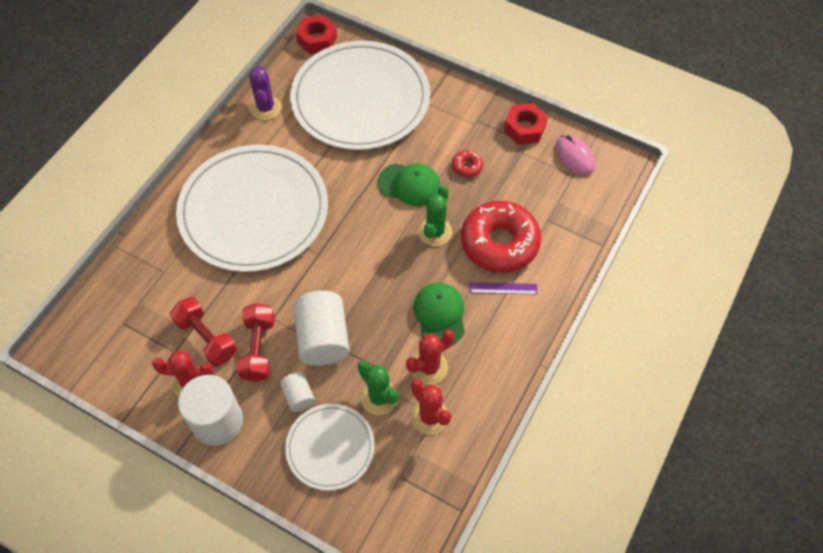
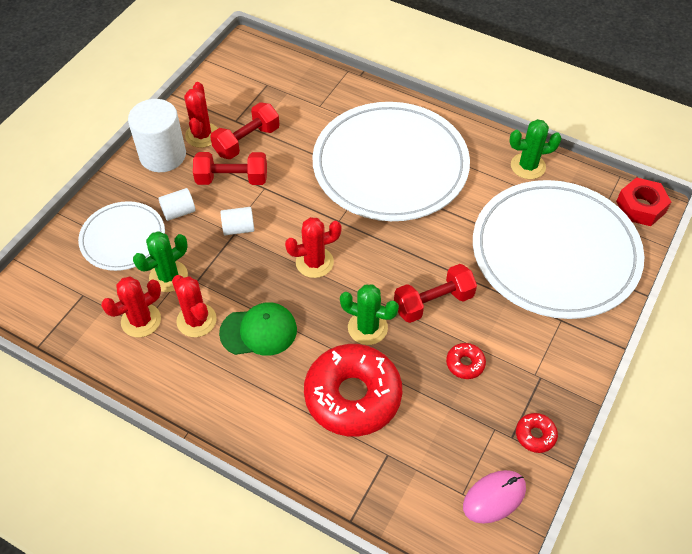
camera: 90 degrees right, 5 degrees down
purple cactus [249,66,281,120] -> green cactus [509,119,562,179]
white cylinder [293,291,350,366] -> white cylinder [221,207,255,235], size x0.51
green cap [378,163,441,206] -> red dumbbell [394,264,477,323]
purple ruler [469,282,537,294] -> none
red nut [504,103,548,145] -> red donut [516,413,558,453]
none -> red cactus [285,217,341,278]

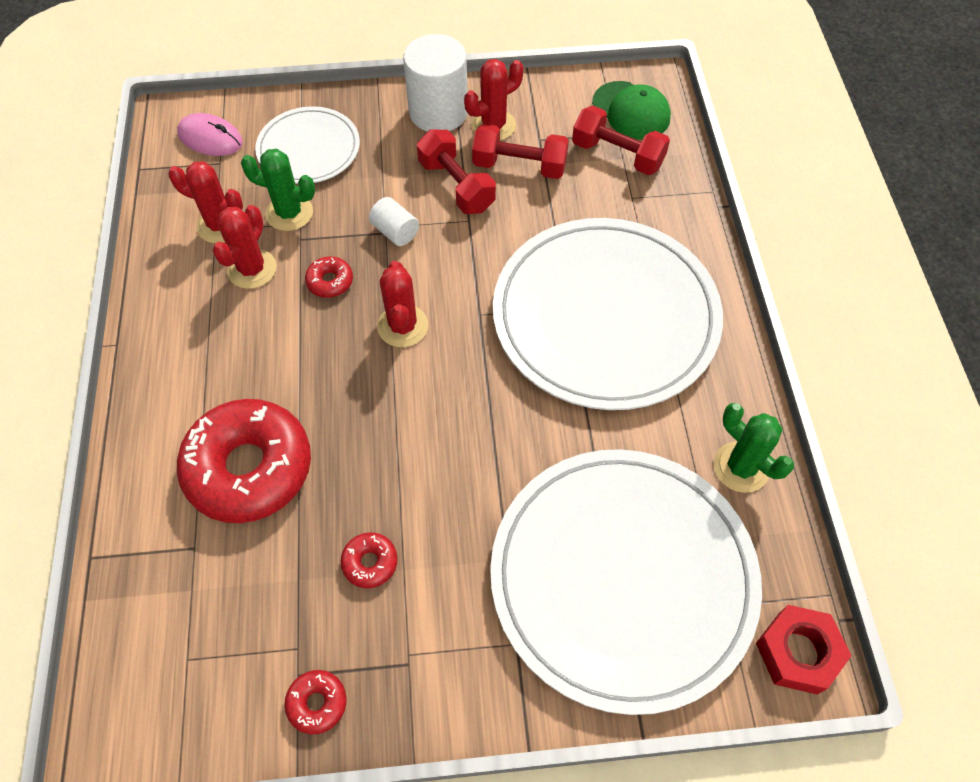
camera: 55 degrees right, 5 degrees up
white cylinder [159,188,196,221] -> none
green cap [219,302,297,356] -> green cap moved to [592,81,671,140]
red cactus [285,217,341,278] -> red cactus turned 45 degrees clockwise [377,261,428,347]
green cactus [340,284,399,345] -> none
red dumbbell [394,264,477,323] -> red dumbbell moved to [572,106,670,175]
pink mouse [463,470,526,524] -> pink mouse moved to [177,113,243,156]
none -> red donut [305,256,353,298]

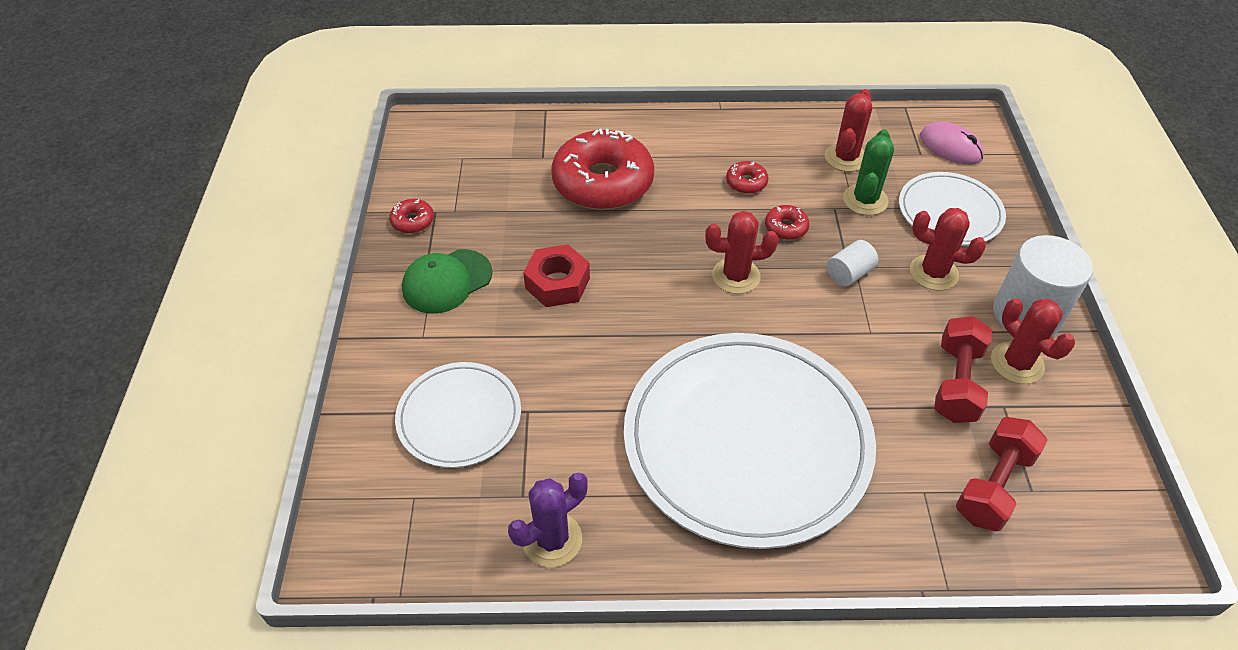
camera: 95 degrees right, 10 degrees down
pink mouse [177,113,243,156] -> pink mouse turned 75 degrees counterclockwise [920,122,984,165]
red cactus [212,205,277,289] -> red cactus moved to [910,208,986,290]
red donut [340,532,398,588] -> red donut moved to [726,161,768,194]
red dumbbell [417,129,496,214] -> none
white plate [490,449,762,715] -> white plate [395,362,521,468], size x0.51
green cap [592,81,671,140] -> green cap moved to [402,249,493,314]
green cactus [714,403,794,493] -> purple cactus [508,473,588,567]
red nut [756,605,852,695] -> red nut moved to [523,245,590,307]

